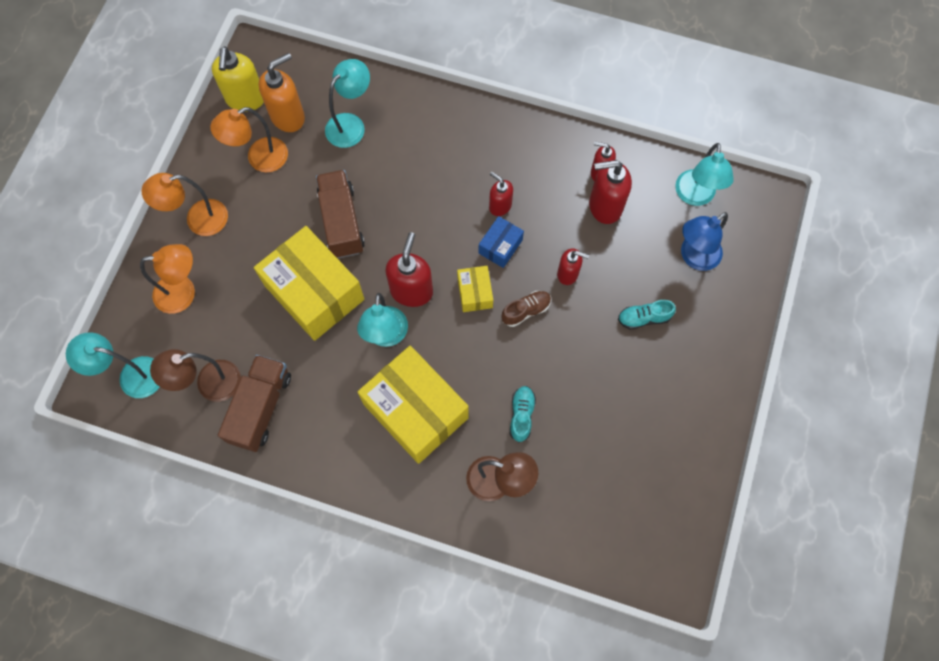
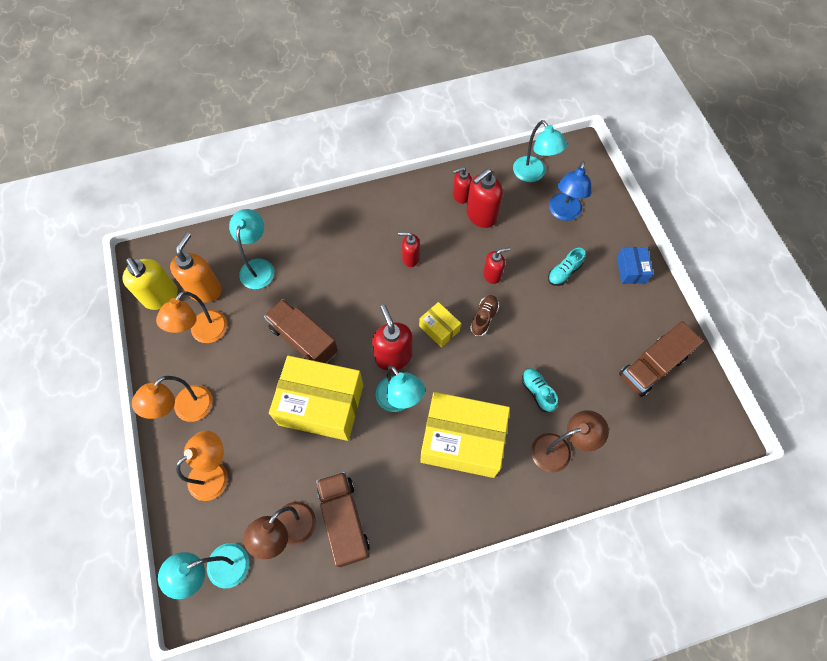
camera: 35 degrees left, 5 degrees down
blue box [478,216,524,268] -> blue box moved to [616,247,653,284]
none -> brown truck [619,321,703,397]

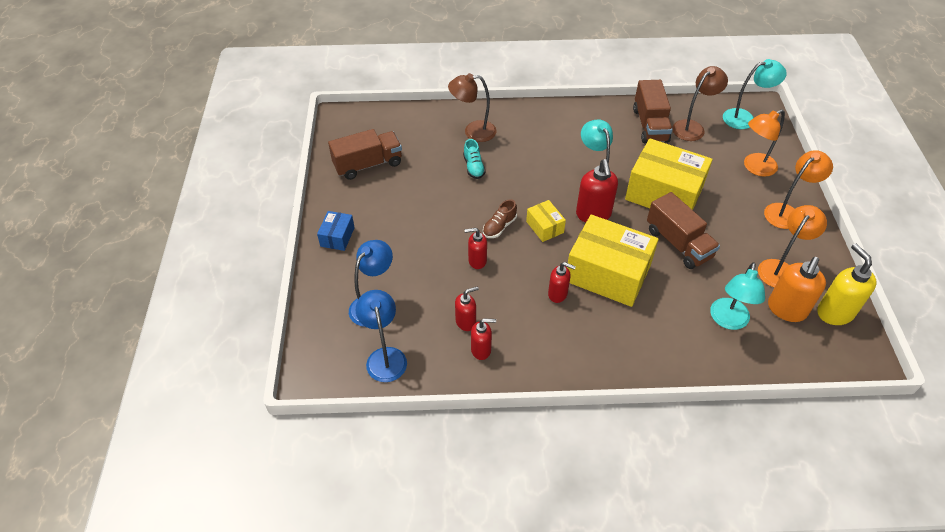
camera: 165 degrees left, 15 degrees down
yellow box [421,392,510,478] -> yellow box moved to [567,215,659,307]
red soap dispenser [467,169,503,228] -> red soap dispenser [455,286,479,331], size x0.61
turquoise lamp [513,120,567,182] -> blue lamp [355,290,407,382]
turquoise shoe [548,248,585,286] -> none

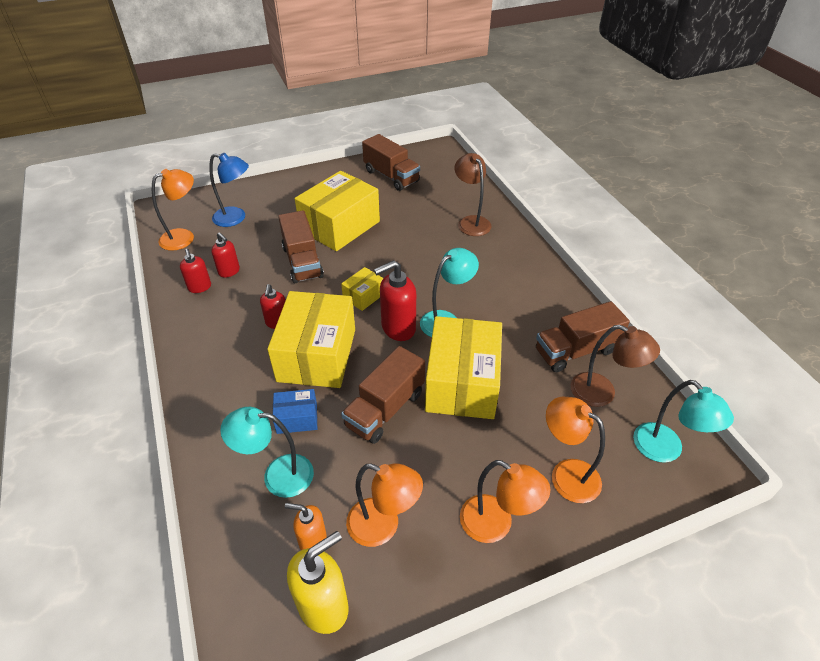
camera: 70 degrees right, 5 degrees down
blue box [317,211,355,251] -> blue box moved to [273,389,317,434]
blue lamp [355,290,407,382] -> orange lamp [152,169,194,251]
turquoise shoe [463,139,486,179] -> none
red soap dispenser [464,228,487,269] -> brown truck [278,210,324,283]
brown shoe [483,199,517,238] -> none
orange soap dispenser [768,257,826,322] -> orange soap dispenser [285,503,327,550], size x0.61
none -> yellow box [295,171,380,251]

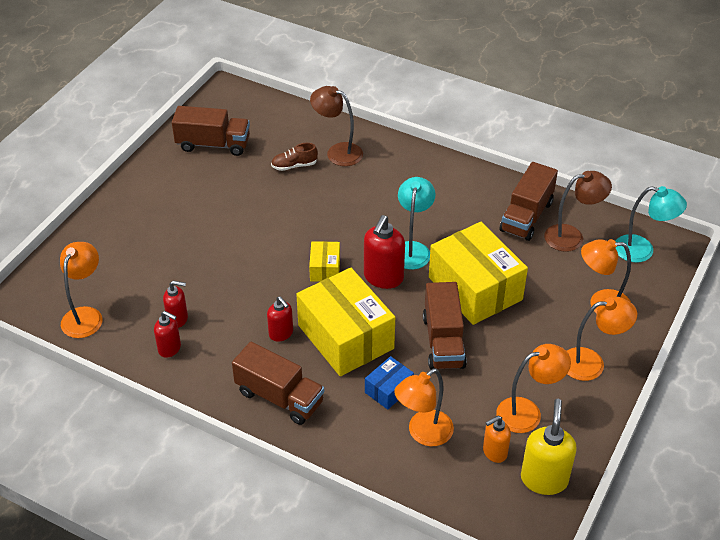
camera: 40 degrees left, 0 degrees up
blue lamp [209,153,249,227] -> none
turquoise lamp [220,407,314,498] -> orange lamp [394,369,454,446]
brown truck [278,210,324,283] -> brown truck moved to [232,342,324,425]
yellow box [295,171,380,251] -> none
none -> brown shoe [271,143,318,171]

